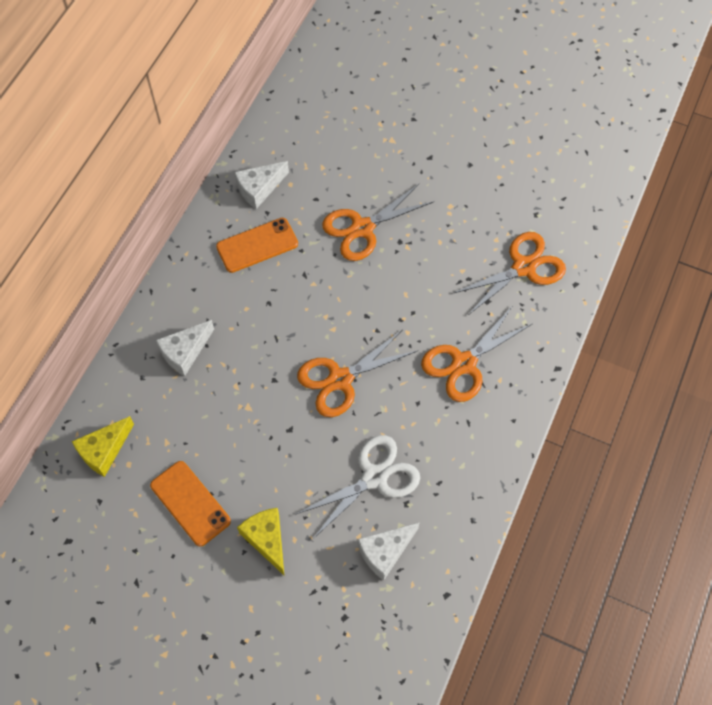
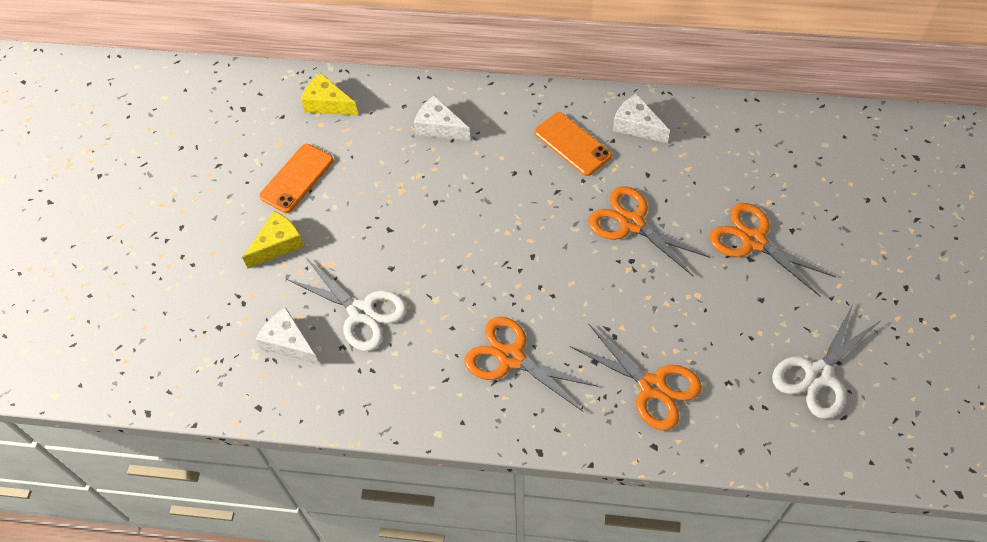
camera: 75 degrees right, 5 degrees down
orange scissors [297,330,417,417] -> orange scissors moved to [709,203,836,297]
none -> white scissors [772,305,880,419]

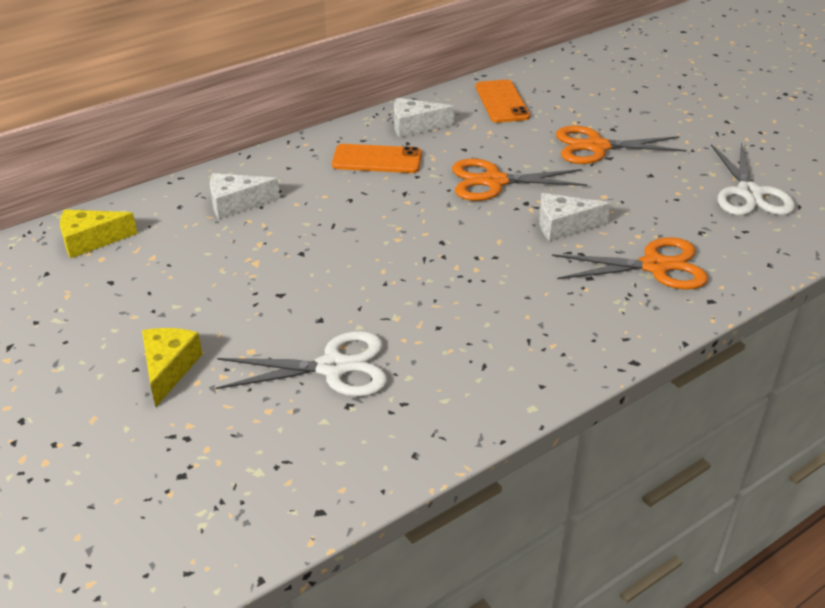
camera: 45 degrees left, 20 degrees down
white cheese [256,307,320,365] -> white cheese moved to [539,193,611,241]
orange phone [259,144,334,213] -> orange phone moved to [475,80,530,123]
orange scissors [464,317,598,412] -> none

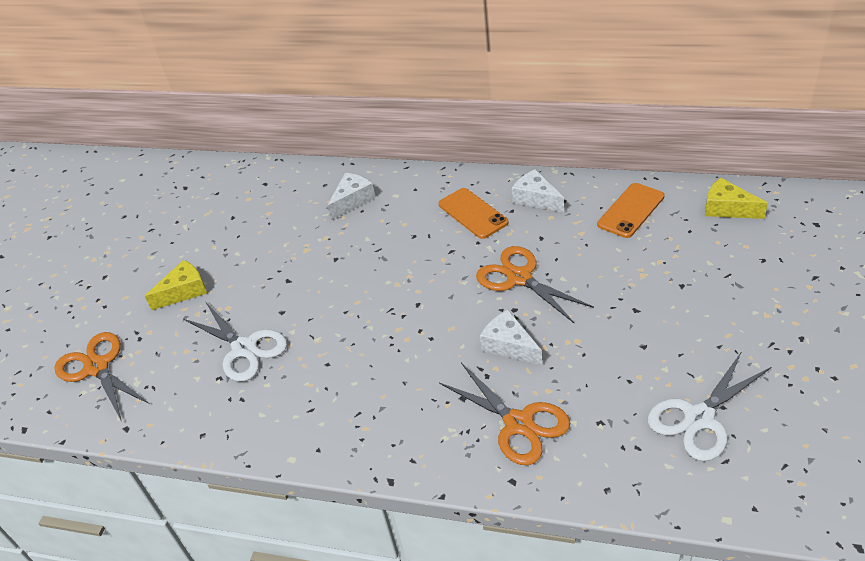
camera: 55 degrees right, 5 degrees up
yellow cheese [60,210,137,258] -> yellow cheese moved to [705,178,768,219]
white cheese [210,173,280,219] -> white cheese turned 90 degrees clockwise [327,173,376,220]
orange scissors [556,126,687,164] -> orange scissors moved to [54,332,150,422]

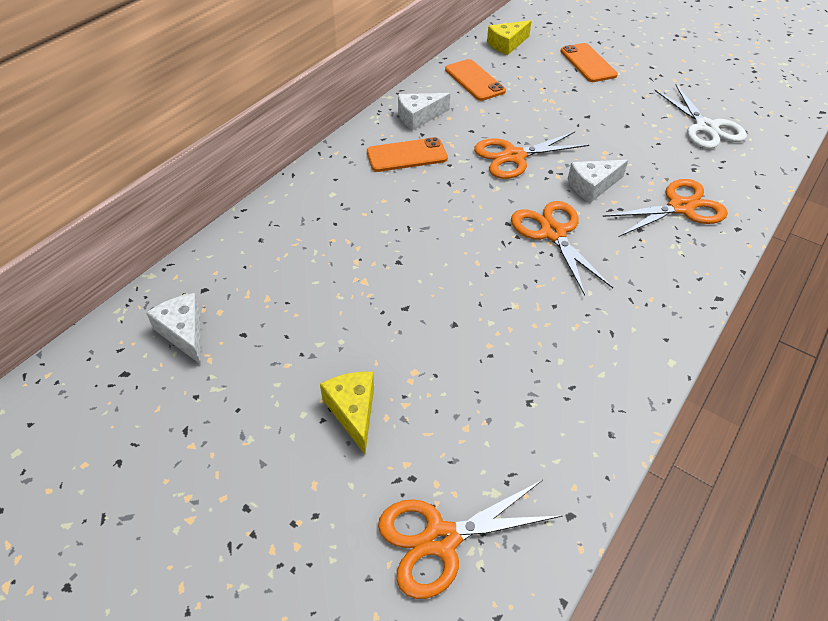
camera: 75 degrees left, 5 degrees up
white scissors [183,301,287,382] -> none
white cheese [327,173,376,220] -> white cheese moved to [146,293,201,365]
none -> orange scissors [511,201,613,295]
none -> orange phone [560,43,618,82]

